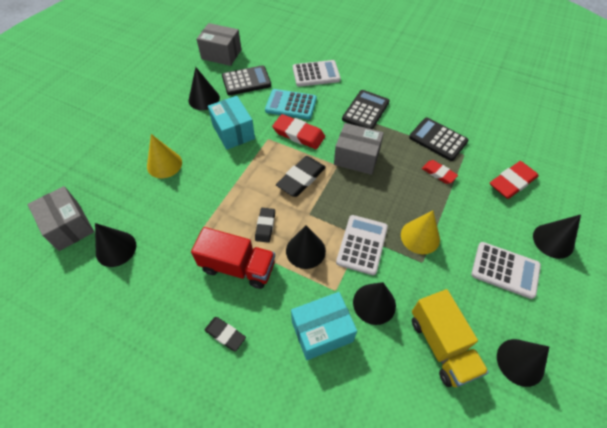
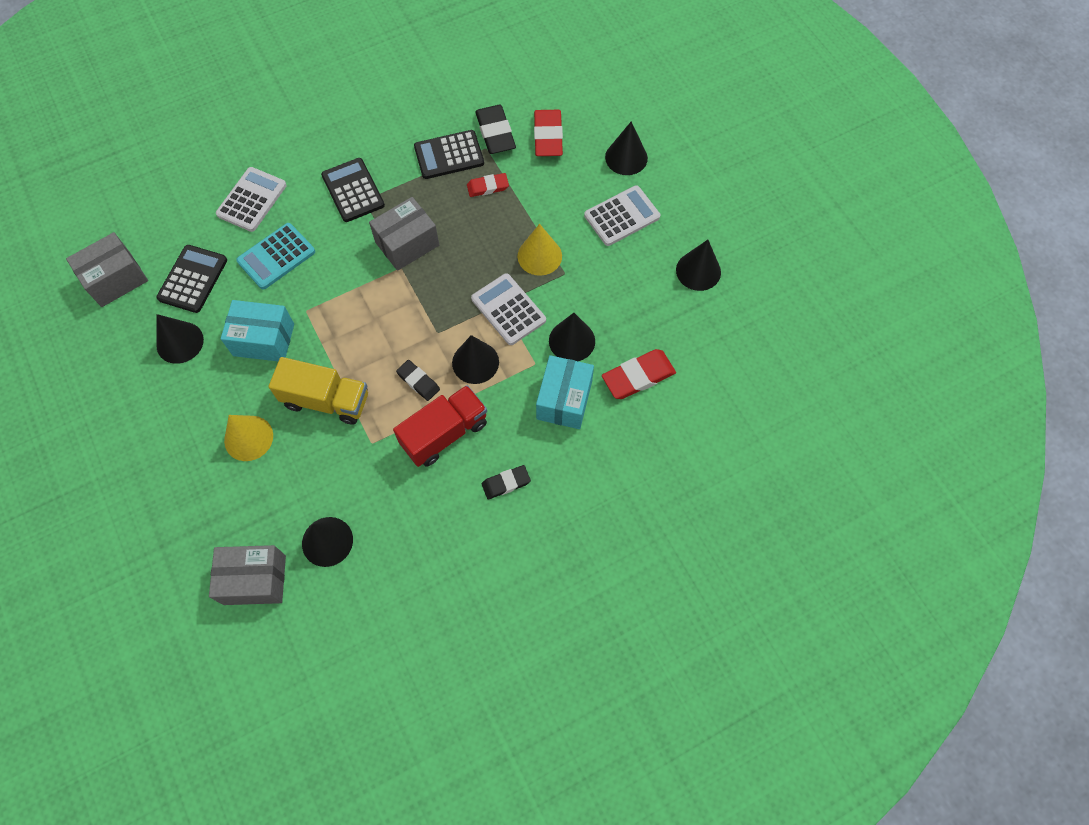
camera: 55 degrees left, 10 degrees up
red eraser [272,114,325,149] -> red eraser moved to [602,349,676,399]
black eraser [276,156,326,197] -> black eraser moved to [475,105,516,154]
yellow truck [412,289,489,387] -> yellow truck moved to [269,357,368,425]

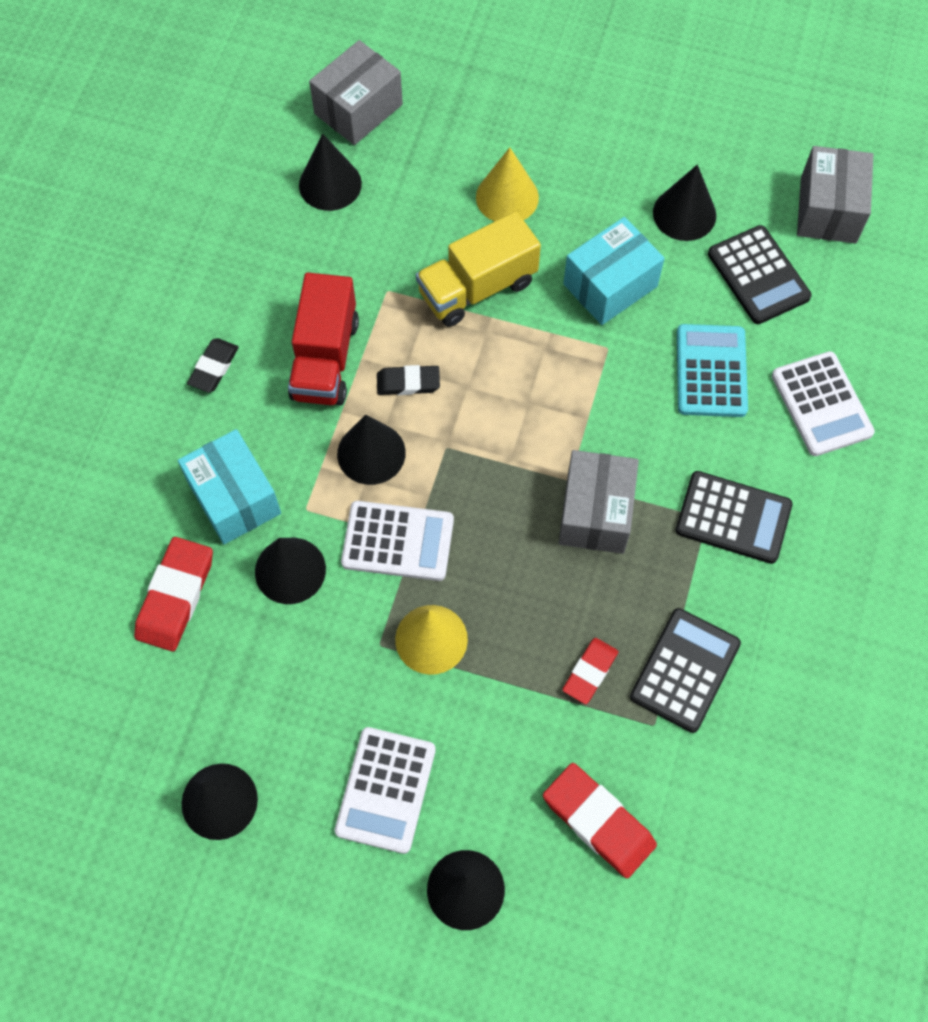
camera: 135 degrees right, 0 degrees up
black eraser [475,105,516,154] -> none

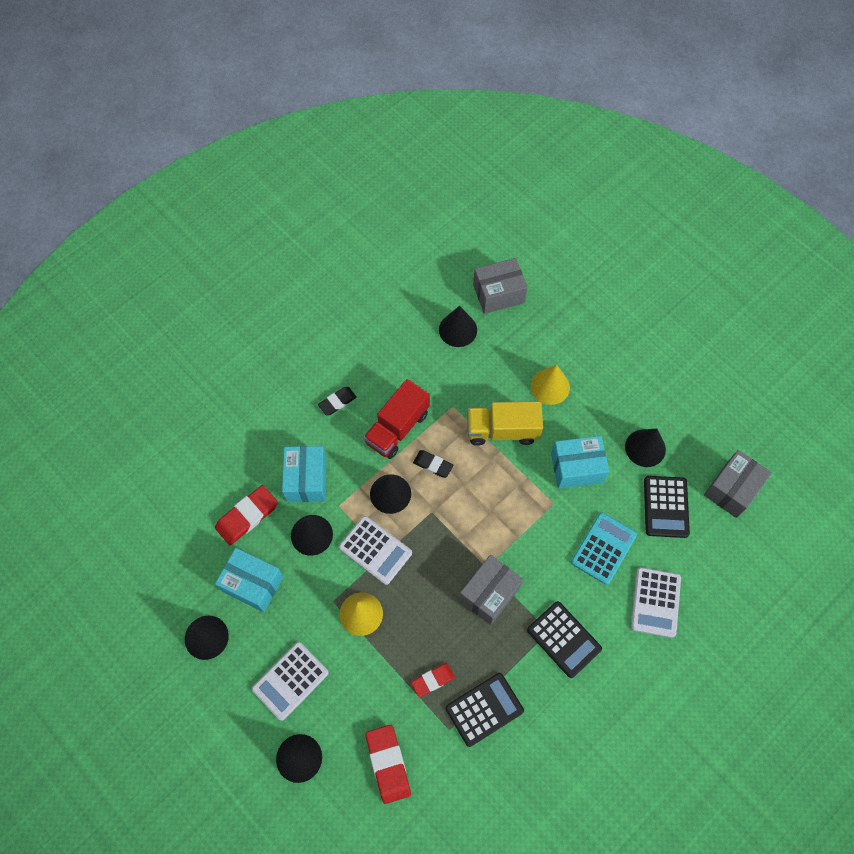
camera: 30 degrees right, 0 degrees up
none -> turquoise box [215,548,284,612]

